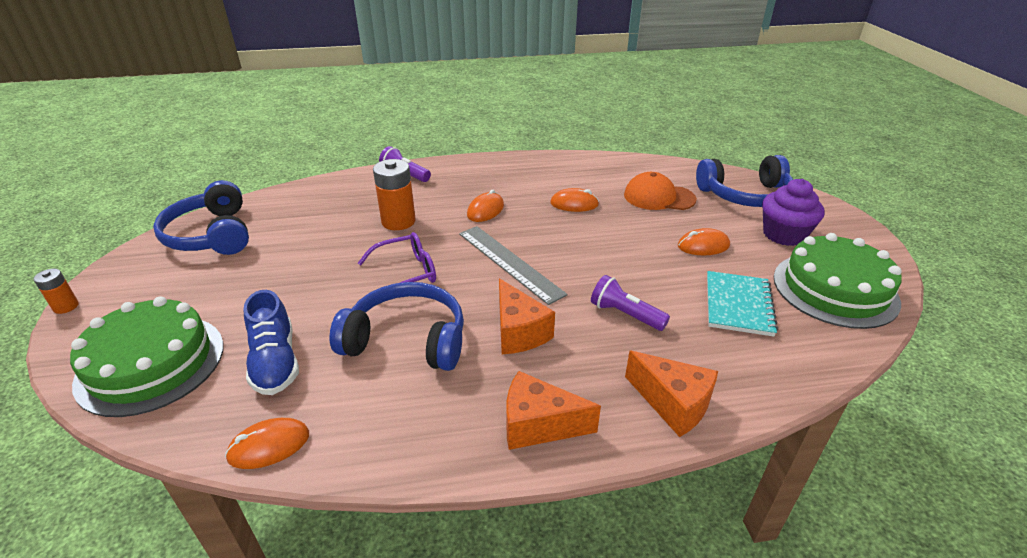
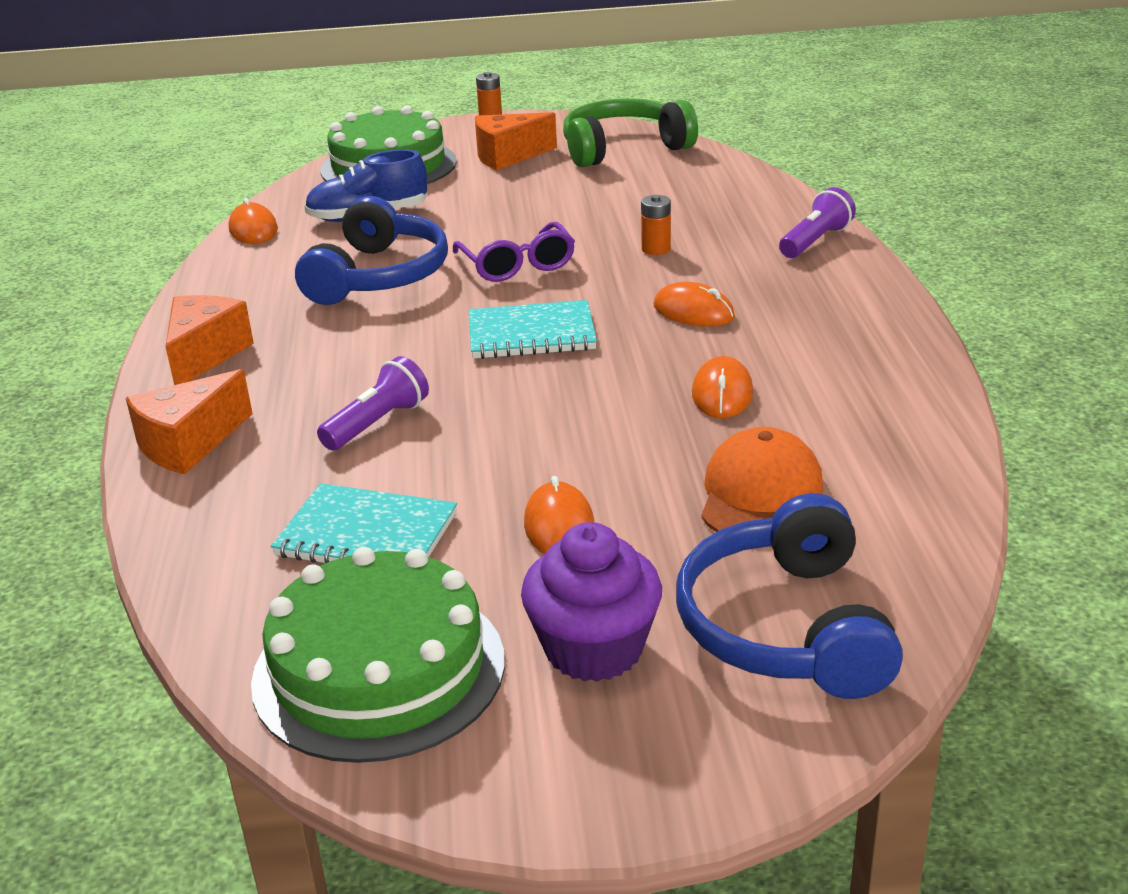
camera: 95 degrees right, 5 degrees down
blue headphones [153,180,249,255] -> green headphones [563,98,698,167]
orange battery [373,159,416,230] -> orange battery [641,195,671,255], size x0.54
grey ruler [459,226,568,305] -> turquoise notebook [469,300,597,359]
orange cheese [499,278,555,354] -> orange cheese moved to [475,112,557,170]

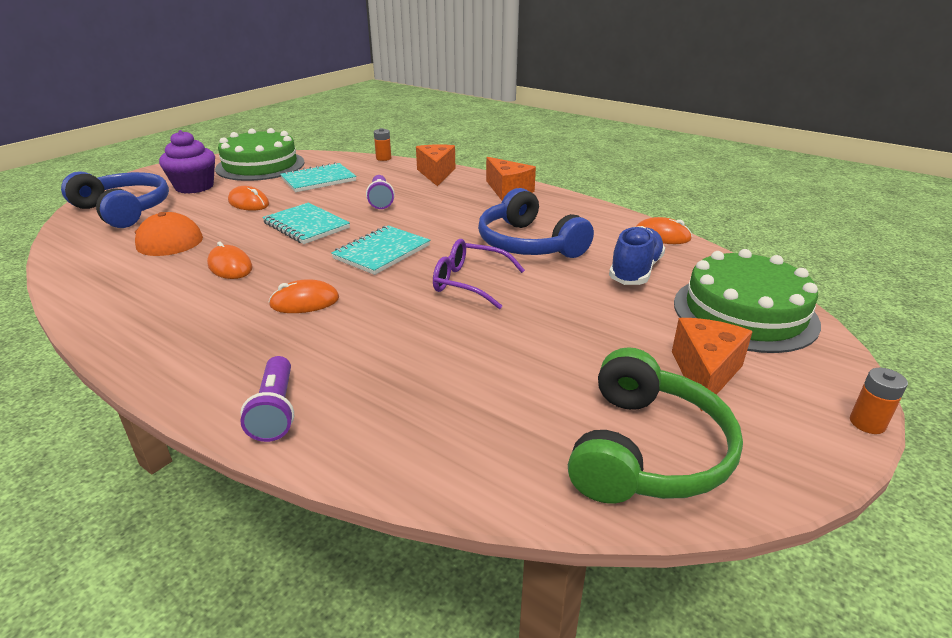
camera: 130 degrees right, 0 degrees up
orange battery [641,195,671,255] -> orange battery moved to [374,128,391,161]
none -> turquoise notebook [262,203,350,244]

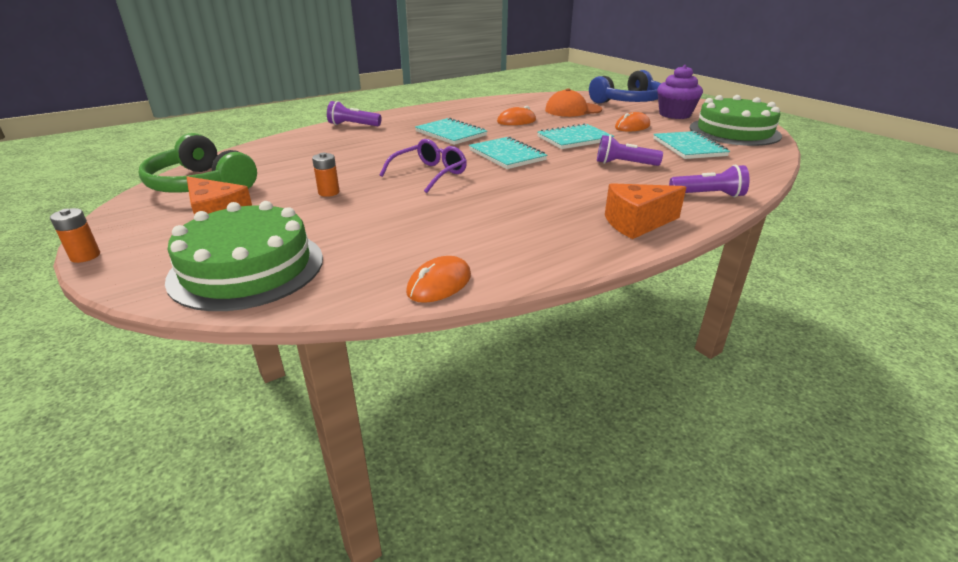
camera: 110 degrees right, 0 degrees up
orange mouse [269,279,339,313] -> turquoise notebook [415,118,487,145]
orange battery [374,128,391,161] -> orange battery moved to [312,153,340,197]
orange cheese [416,144,455,186] -> purple flashlight [669,165,750,197]
blue headphones [478,188,594,258] -> none
blue shoe [609,226,665,285] -> none

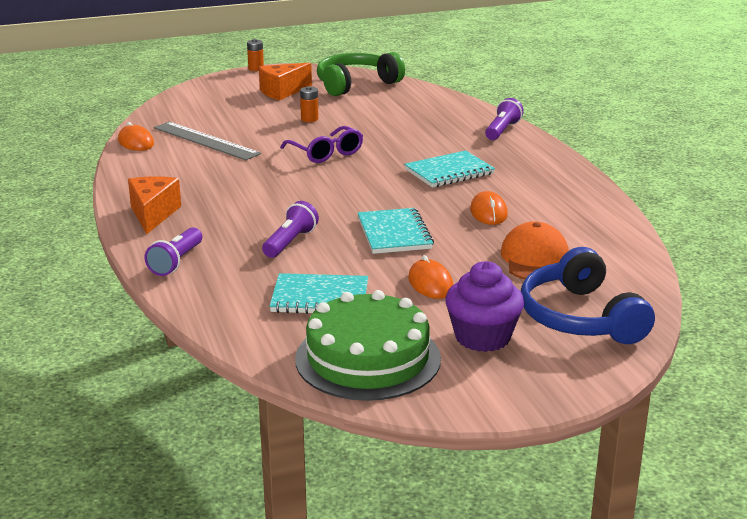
camera: 105 degrees right, 5 degrees down
green cake [165,201,323,311] -> none
turquoise notebook [469,137,547,169] -> none
none -> grey ruler [154,122,261,160]

